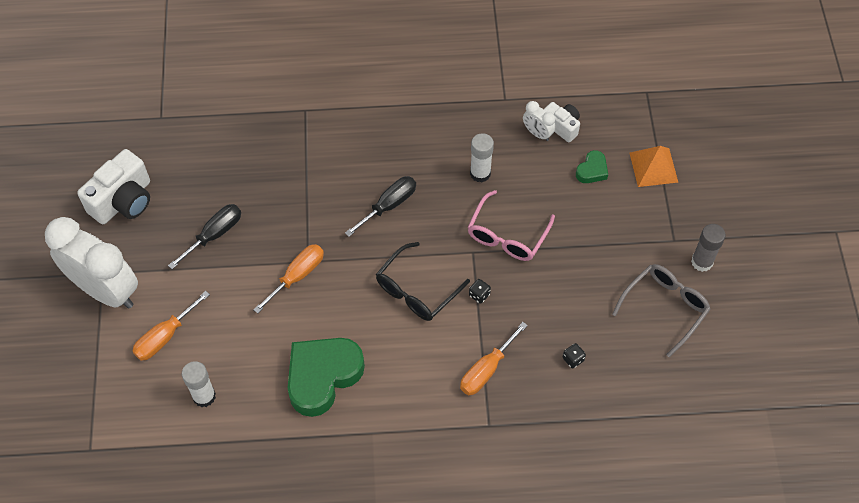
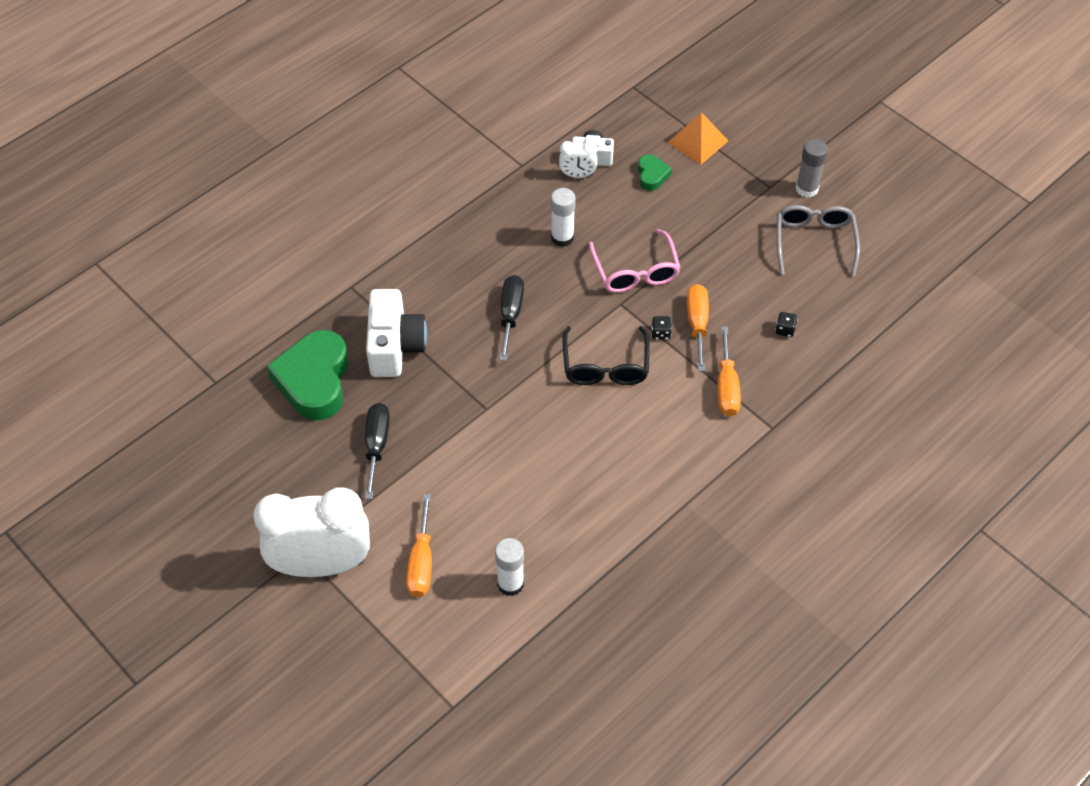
camera: 40 degrees left, 5 degrees down
white camera [77,149,150,224] -> white camera moved to [366,289,427,377]
orange screwdriver [253,244,324,314] -> orange screwdriver moved to [687,284,709,371]
green heart [287,338,365,417] -> green heart moved to [267,330,349,421]

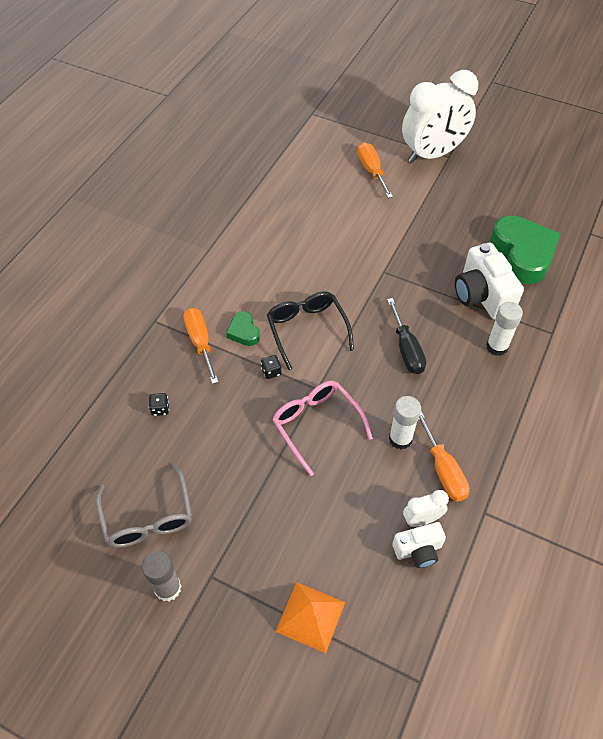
camera: 160 degrees right, 0 degrees up
black screwdriver [365,403,390,499] -> none
white glue stick [495,538,524,596] -> white glue stick moved to [486,302,523,356]
green heart [638,154,672,191] -> green heart moved to [226,311,260,346]
orange screwdriver [687,284,709,371] -> orange screwdriver moved to [419,411,469,501]

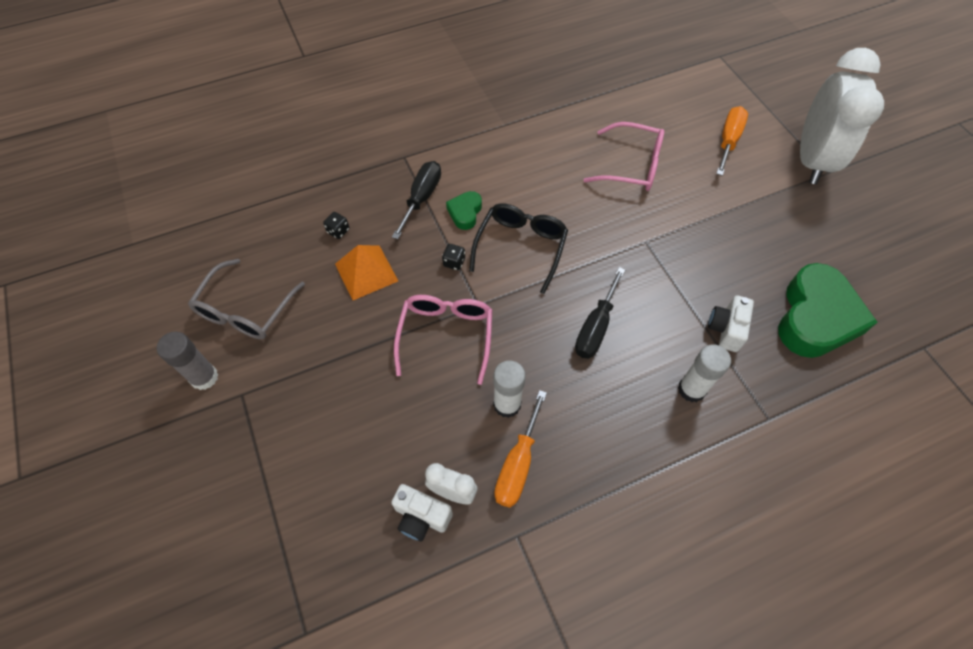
camera: 40 degrees right, 5 degrees up
orange screwdriver [183,308,218,384] -> black screwdriver [392,161,441,239]
orange pyramid [276,582,345,653] -> orange pyramid moved to [335,245,398,300]
white clock [402,70,478,163] -> white clock turned 90 degrees counterclockwise [800,48,884,184]
white camera [455,243,524,320] -> white camera [708,295,754,352], size x0.58
none -> pink glasses [584,122,664,191]

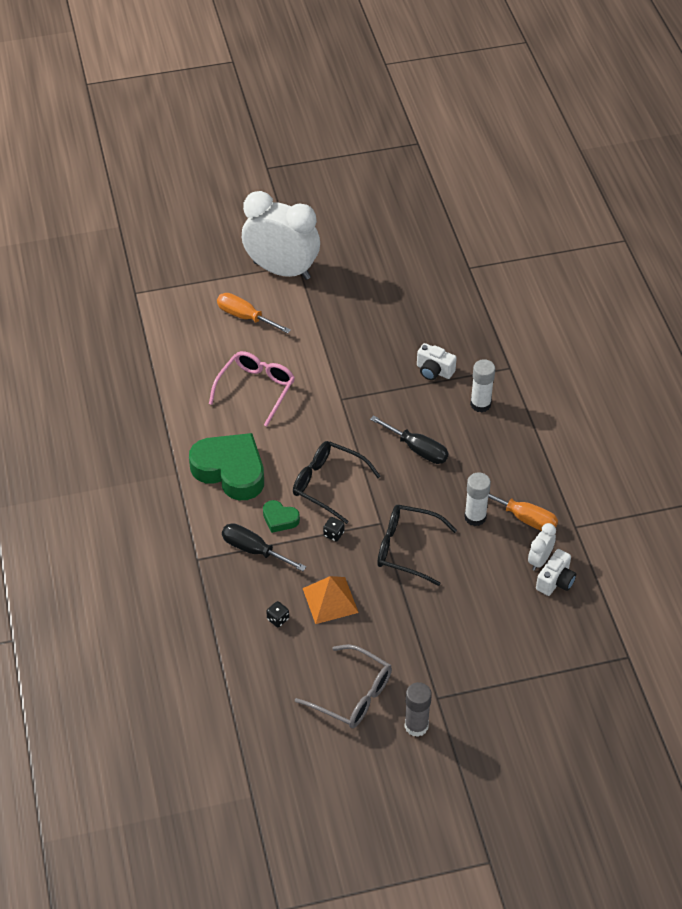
camera: 80 degrees left, 10 degrees down
pink glasses [394,295,492,385] -> black glasses [377,505,457,586]
green heart [778,263,878,358] -> green heart moved to [189,433,264,500]

